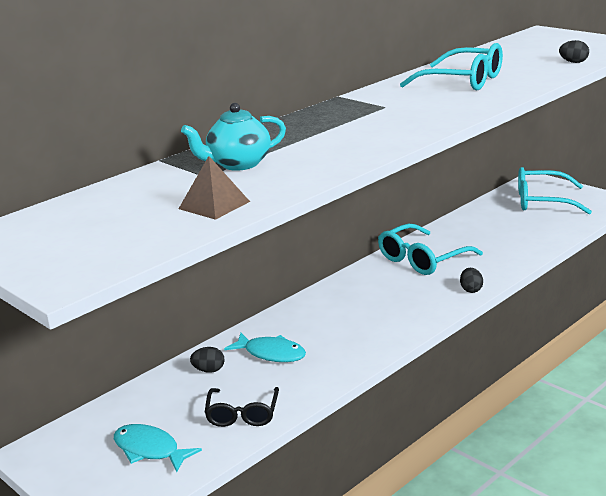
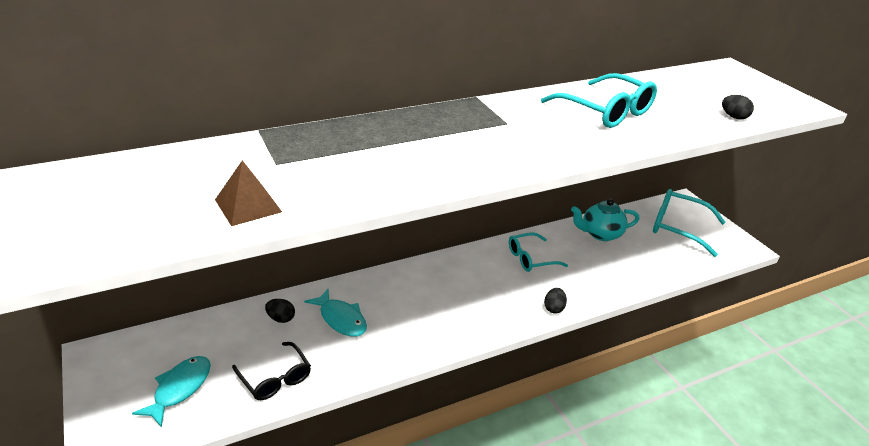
camera: 15 degrees right, 10 degrees up
turquoise fish [114,424,202,472] -> turquoise fish turned 60 degrees clockwise [132,356,211,428]
turquoise teapot [181,103,286,171] -> turquoise teapot moved to [571,199,639,241]
black glasses [204,387,279,427] -> black glasses turned 60 degrees counterclockwise [232,342,311,400]
turquoise glasses [378,223,483,275] -> turquoise glasses [509,232,568,272], size x0.66

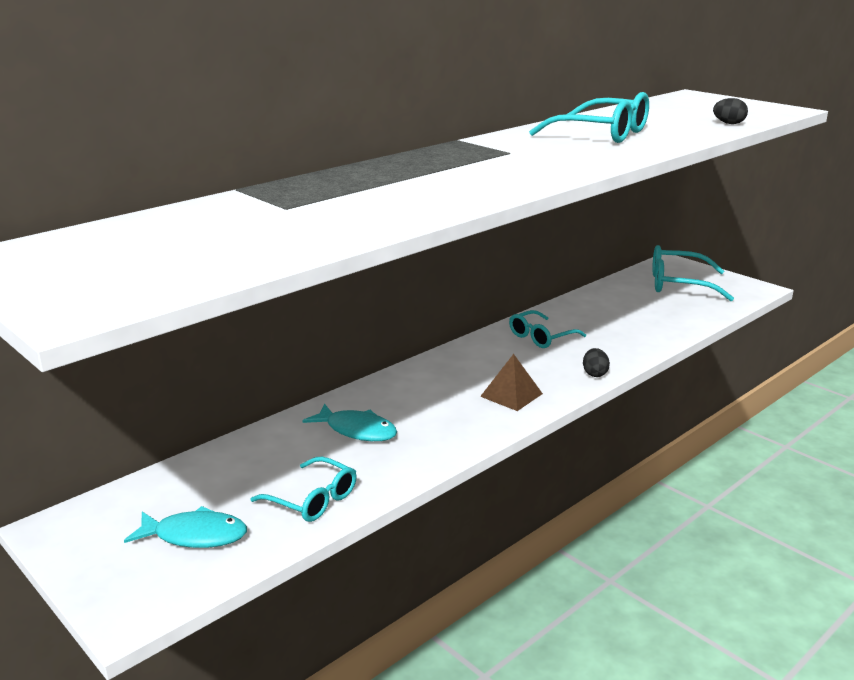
camera: 15 degrees left, 10 degrees down
turquoise fish [132,356,211,428] -> turquoise fish turned 90 degrees clockwise [124,506,247,548]
brown pyramid [215,160,282,226] -> brown pyramid moved to [480,354,543,411]
black glasses [232,342,311,400] -> turquoise glasses [251,457,357,522]
black egg [265,299,295,323] -> none
turquoise teapot [571,199,639,241] -> none

